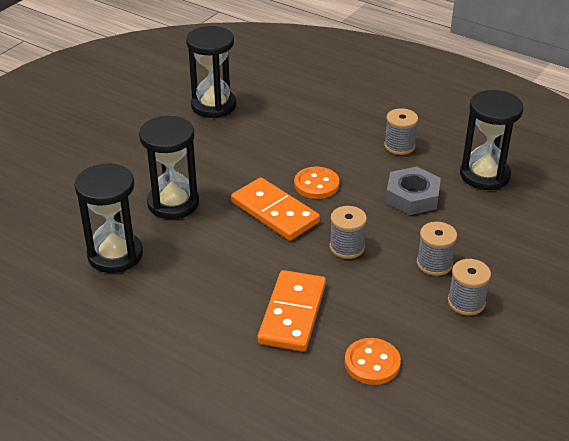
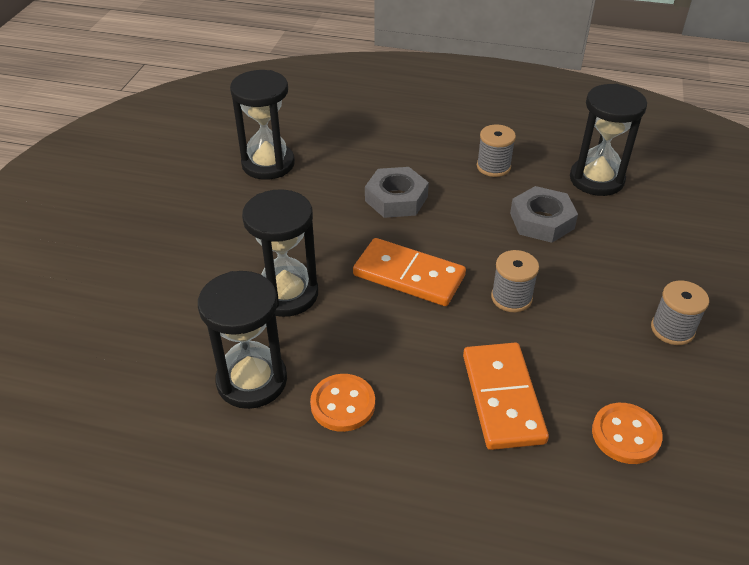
camera: 20 degrees left, 5 degrees up
orange button [294,167,339,199] -> orange button moved to [310,374,375,432]
grey spool [417,222,457,276] -> none
none -> grey nut [365,167,429,218]

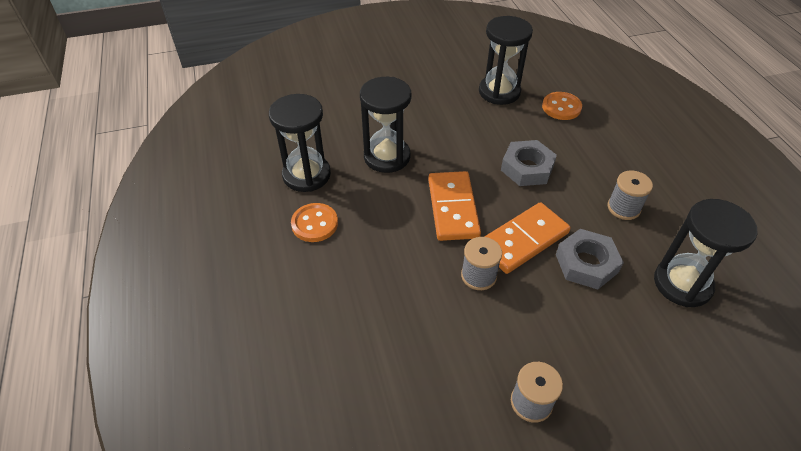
camera: 60 degrees right, 5 degrees up
orange domino [463,343,549,450] -> orange domino moved to [484,202,571,274]
orange button [592,403,663,464] -> orange button moved to [542,92,582,120]

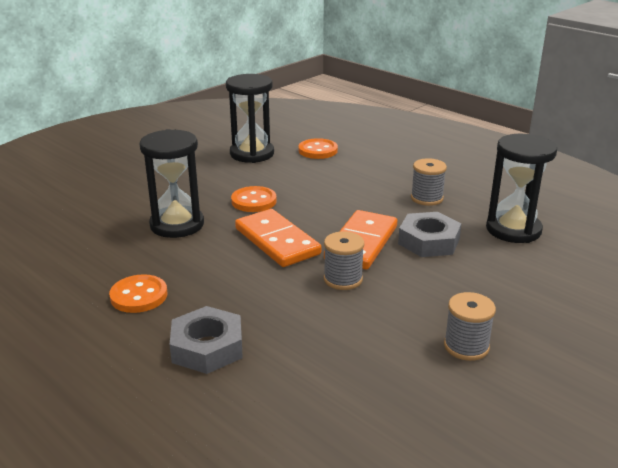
camera: 30 degrees left, 20 degrees down
black hourglass [269,94,331,192] -> none
grey nut [501,140,557,186] -> grey nut moved to [170,306,243,374]
none -> orange button [231,186,277,212]

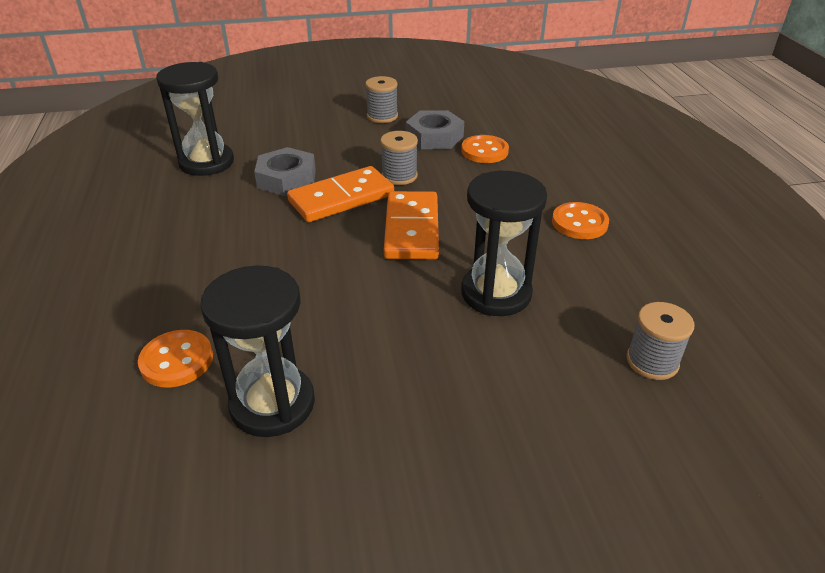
camera: 145 degrees left, 10 degrees up
grey nut [170,306,243,374] -> grey nut moved to [406,110,464,149]
orange button [231,186,277,212] -> orange button moved to [461,135,509,163]
grey spool [411,158,447,206] -> grey spool moved to [626,302,694,380]

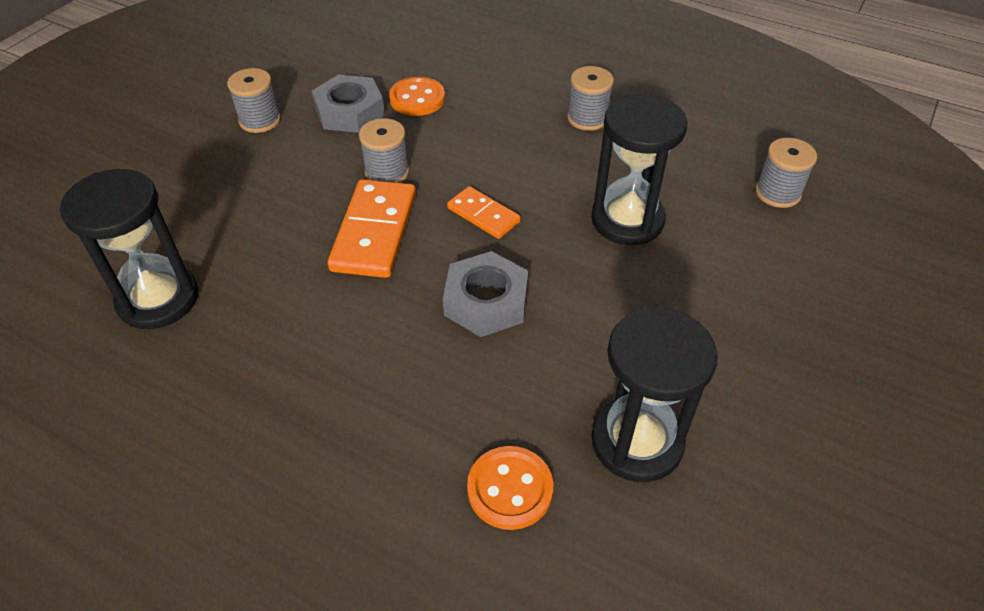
camera: 50 degrees left, 10 degrees up
grey nut [254,147,316,196] -> grey nut moved to [443,251,528,337]
orange domino [384,191,439,260] -> orange domino [447,186,521,239], size x0.58
orange button [552,202,609,239] -> grey spool [567,66,614,131]

